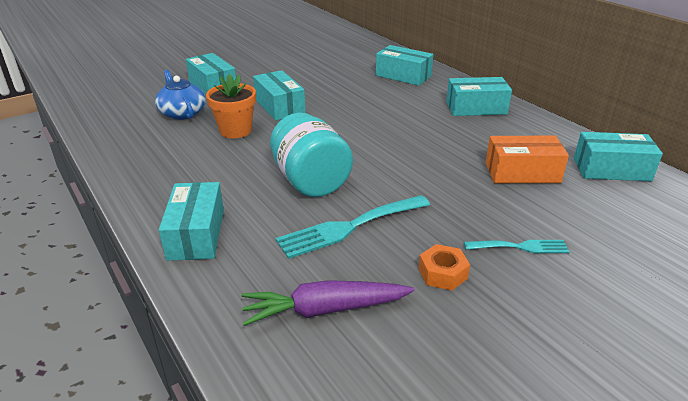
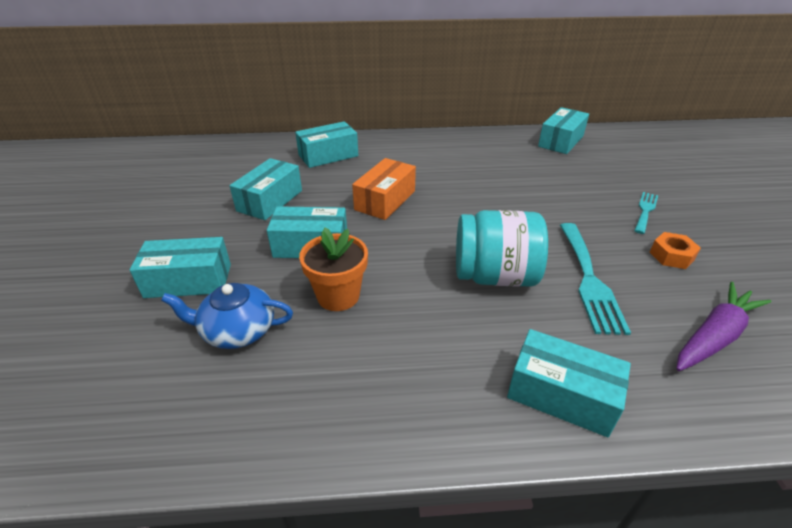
camera: 60 degrees left, 5 degrees up
purple carrot [241,280,414,326] -> purple carrot turned 150 degrees counterclockwise [676,282,771,371]
turquoise box [446,77,512,116] -> turquoise box moved to [229,158,302,220]
orange box [486,136,569,183] -> orange box moved to [352,158,416,220]

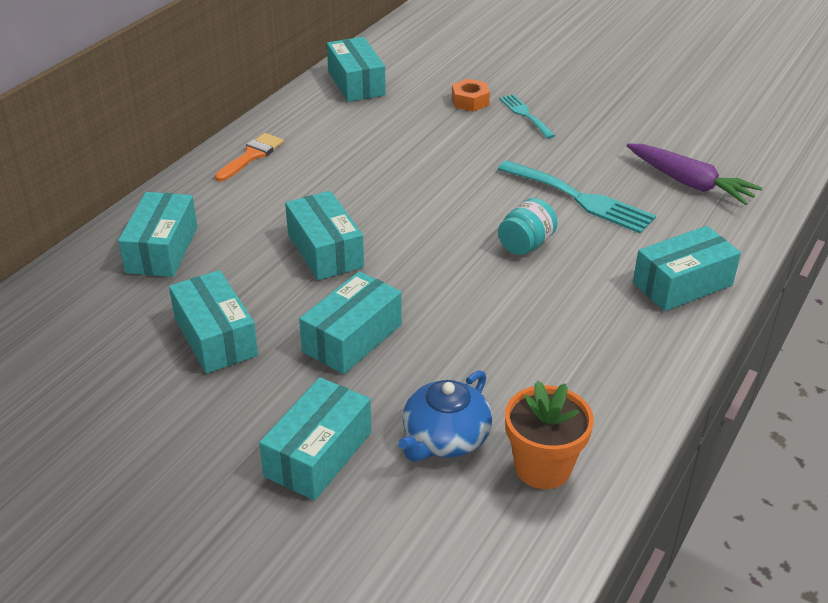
camera: 55 degrees left, 0 degrees up
orange flower pot [299,227,368,311] -> orange flower pot moved to [505,381,594,489]
orange box [352,158,416,220] -> turquoise box [285,191,364,280]
turquoise jar [456,210,548,287] -> turquoise jar [498,198,558,255], size x0.56
orange nut [650,232,701,269] -> orange nut moved to [452,79,490,112]
purple carrot [676,282,771,371] -> purple carrot turned 135 degrees clockwise [626,144,763,205]
none -> orange brush [215,133,284,181]

